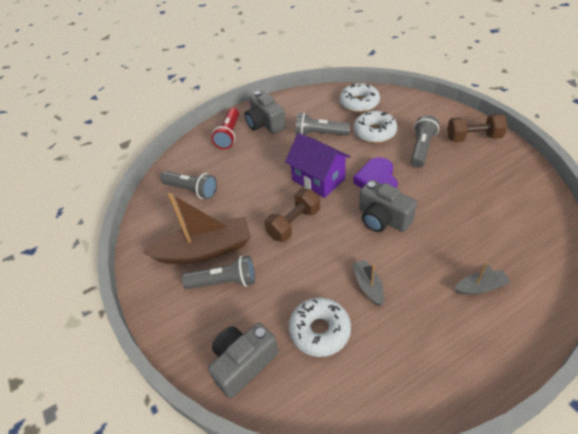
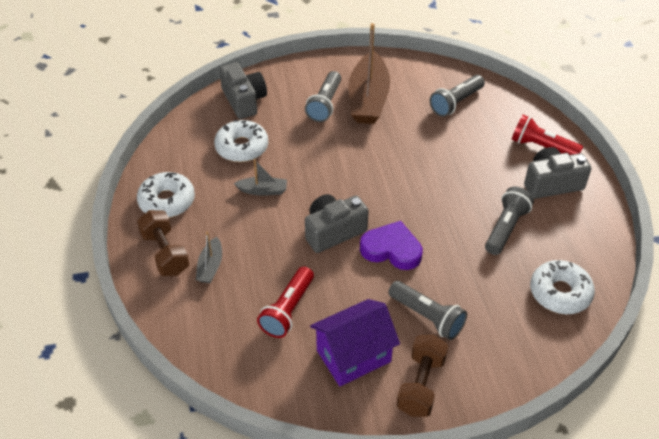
camera: 105 degrees right, 0 degrees up
brown dumbbell [264,189,320,242] -> brown dumbbell moved to [137,210,189,276]
purple house [285,133,351,198] -> purple house moved to [310,299,400,386]
white donut [354,111,397,143] -> white donut moved to [137,172,195,218]
none -> red flashlight [257,267,314,338]

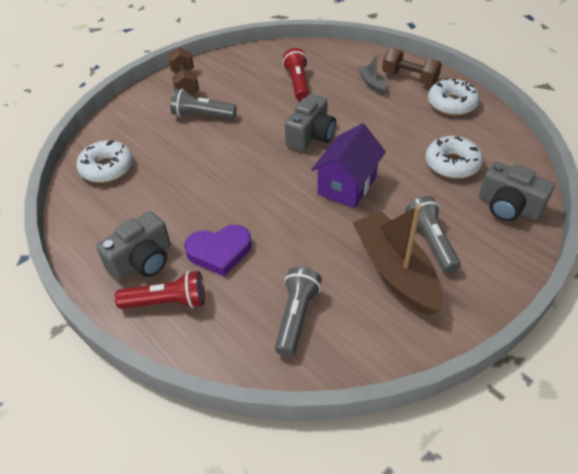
camera: 150 degrees right, 0 degrees up
grey boat [234,160,287,196] -> none
purple house [310,299,400,386] -> purple house moved to [311,123,386,208]
purple heart [360,221,423,270] -> purple heart moved to [184,225,251,277]
grey flashlight [485,187,534,255] -> none

